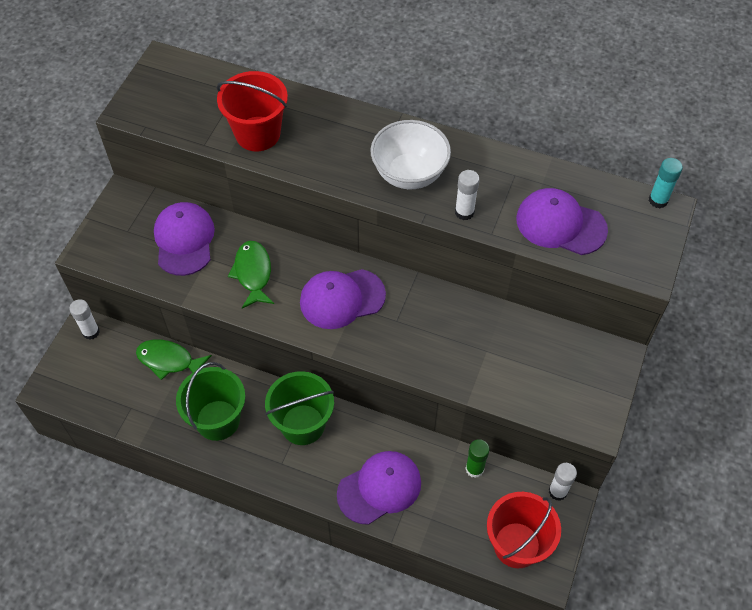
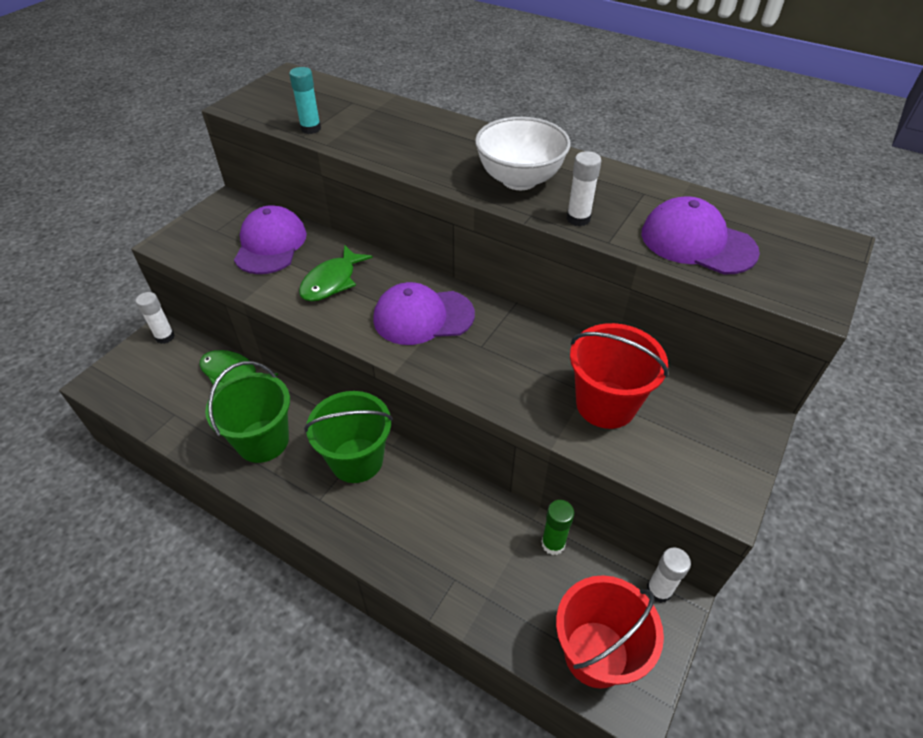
camera: 10 degrees right, 10 degrees down
red bucket [217,71,288,151] -> red bucket moved to [570,323,668,429]
green fish [228,241,274,308] -> green fish turned 150 degrees counterclockwise [299,245,373,301]
purple cap [337,451,421,525] -> none
turquoise glue stick [649,158,683,208] -> turquoise glue stick moved to [289,67,321,134]

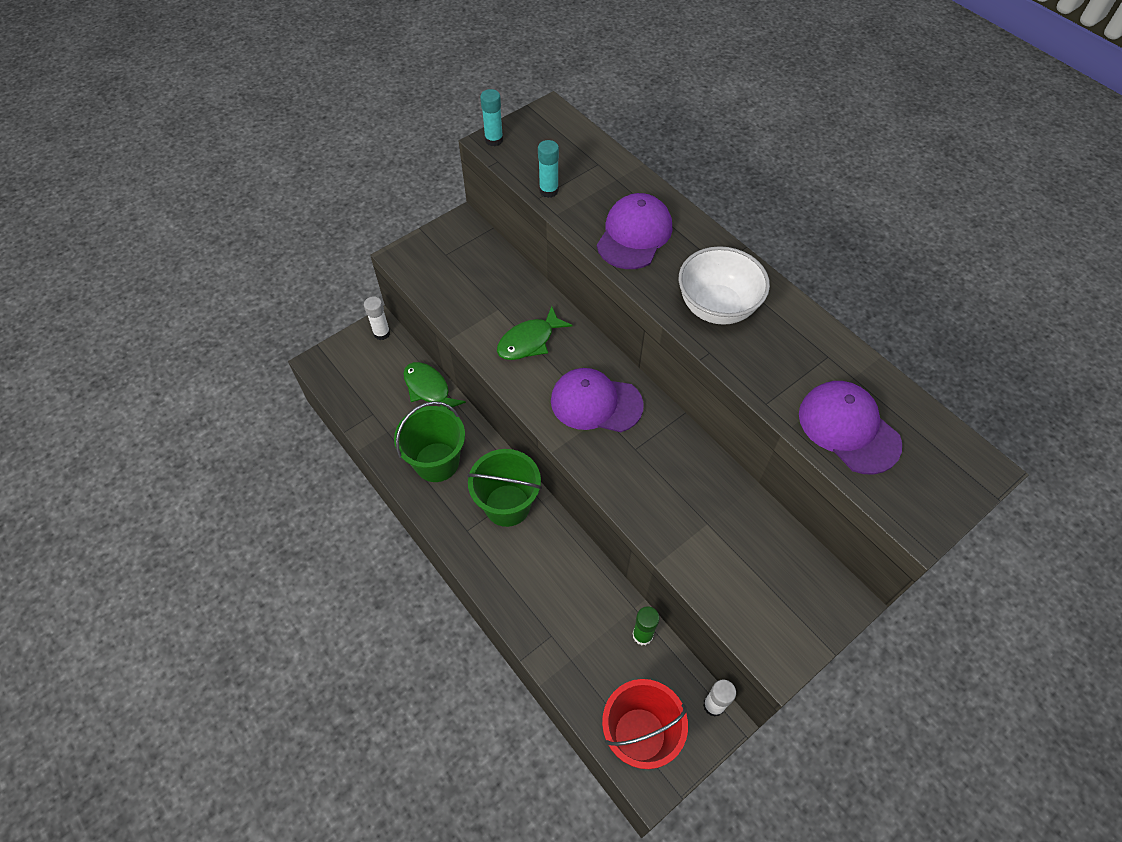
camera: 20 degrees right, 10 degrees up
purple cap [234,205,307,274] -> purple cap moved to [597,193,672,269]
white glue stick [567,151,602,226] -> none
red bucket [570,323,668,429] -> none
none -> turquoise glue stick [480,89,503,147]

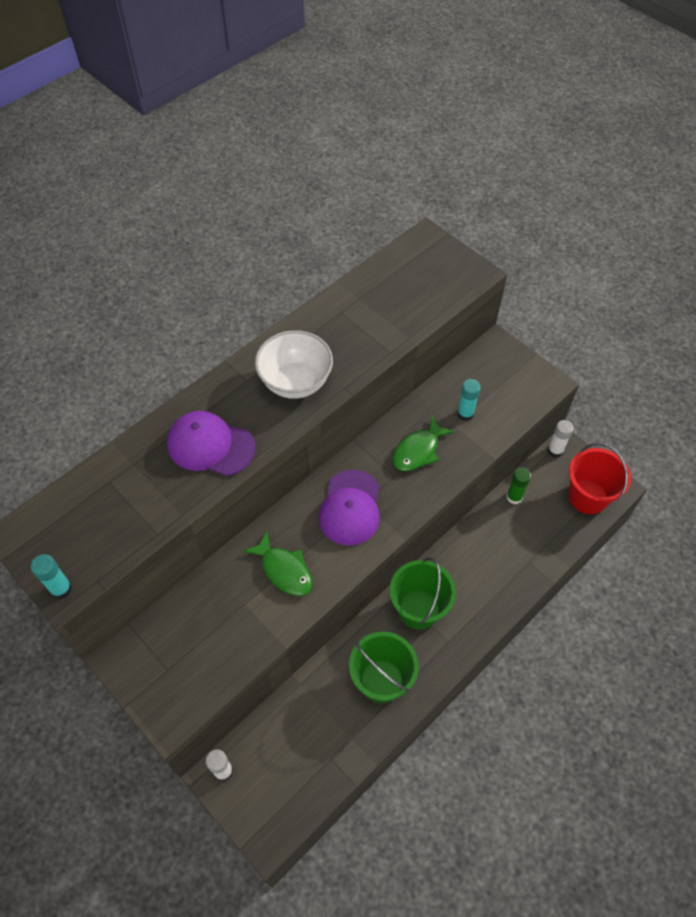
camera: 95 degrees left, 0 degrees up
green fish [403,362,466,409] -> green fish moved to [392,415,454,471]
turquoise glue stick [538,140,559,198] -> turquoise glue stick moved to [457,379,481,421]
purple cap [799,381,902,475] -> none

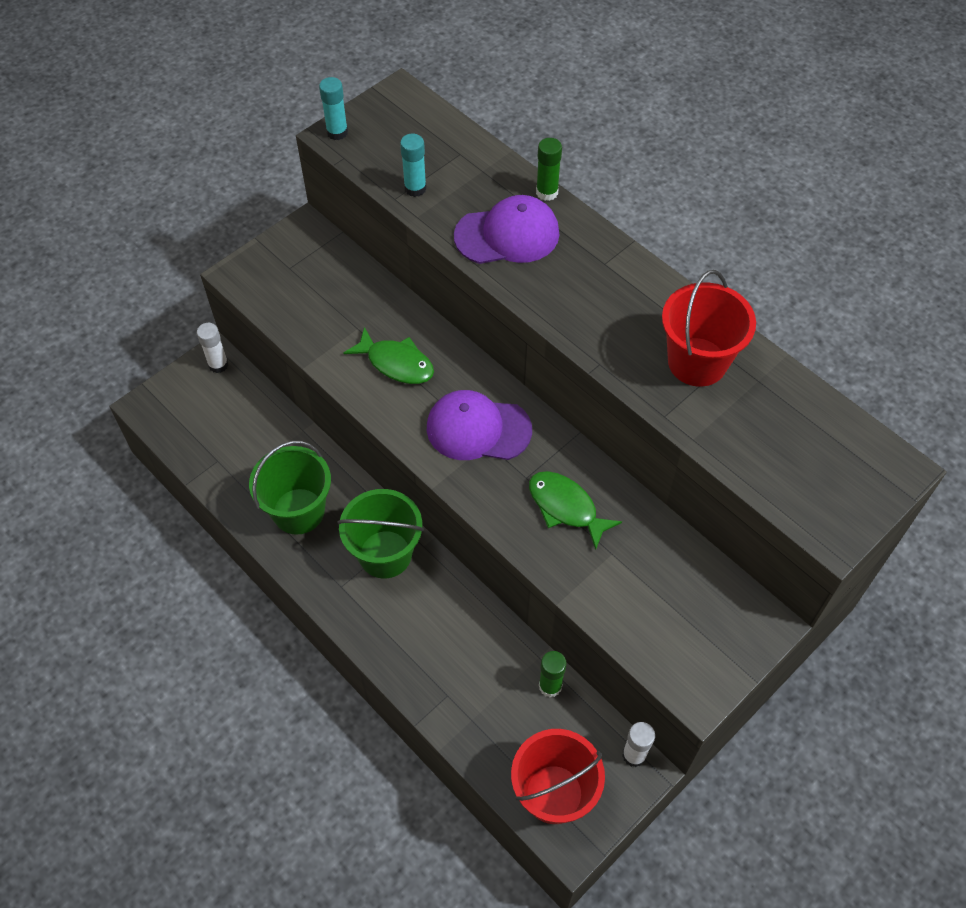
camera: 90 degrees right, 0 degrees up
purple cap [167,411,255,476] -> purple cap turned 60 degrees clockwise [454,195,559,264]
green fish [243,532,313,596] -> green fish turned 105 degrees counterclockwise [343,327,434,384]
white bowl [255,330,333,399] -> none
turquoise glue stick [457,379,481,421] -> turquoise glue stick moved to [400,134,427,197]
none -> green glue stick [536,138,562,201]
none -> red bucket [662,270,756,386]

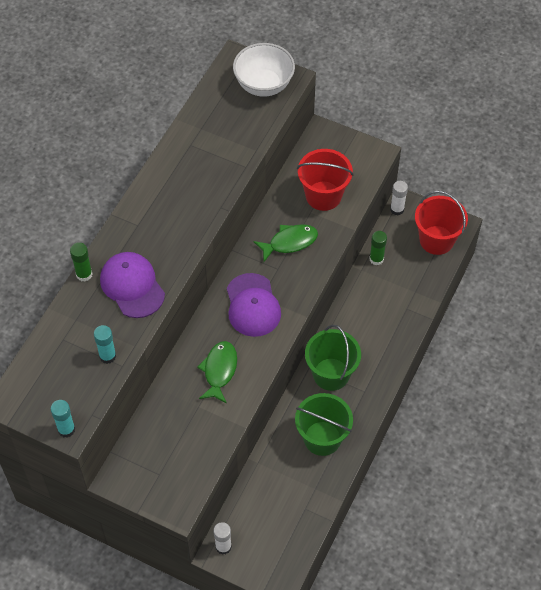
camera: 110 degrees left, 0 degrees up
green fish [529,471,622,550] -> green fish turned 135 degrees counterclockwise [254,224,318,262]
red bucket [662,270,756,386] -> red bucket moved to [297,149,354,211]
none -> white bowl [233,43,295,97]

